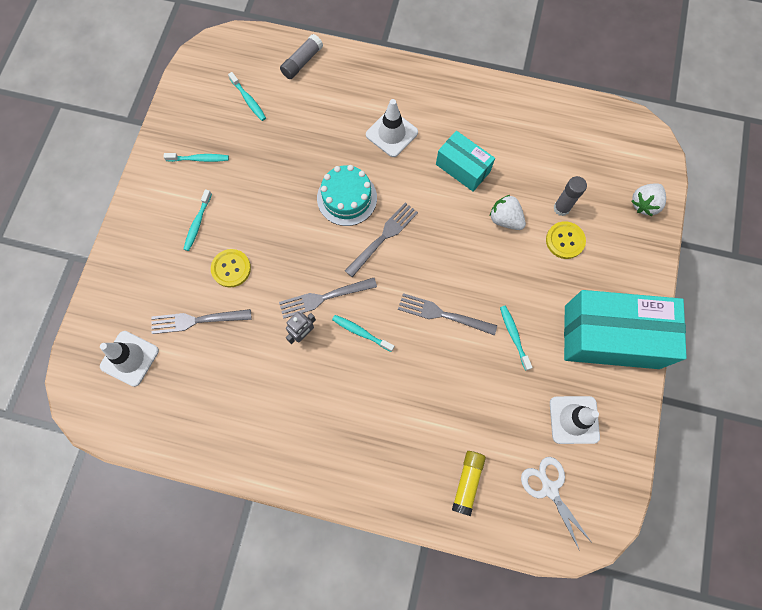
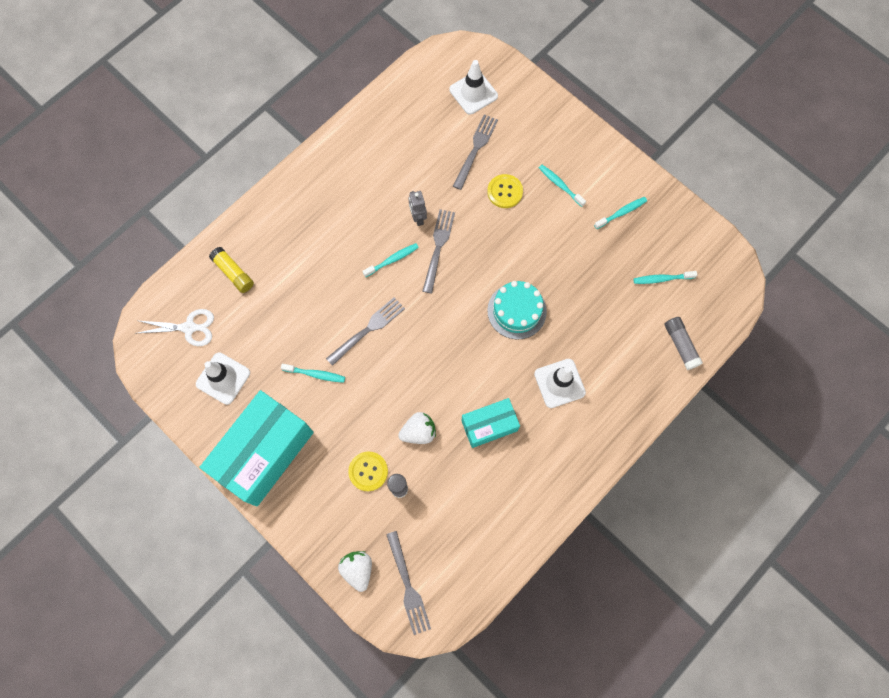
camera: 120 degrees right, 0 degrees up
turquoise toothbrush [164,153,229,162] -> turquoise toothbrush turned 150 degrees counterclockwise [594,197,647,229]
grey fork [345,202,418,277] -> grey fork moved to [386,531,431,635]

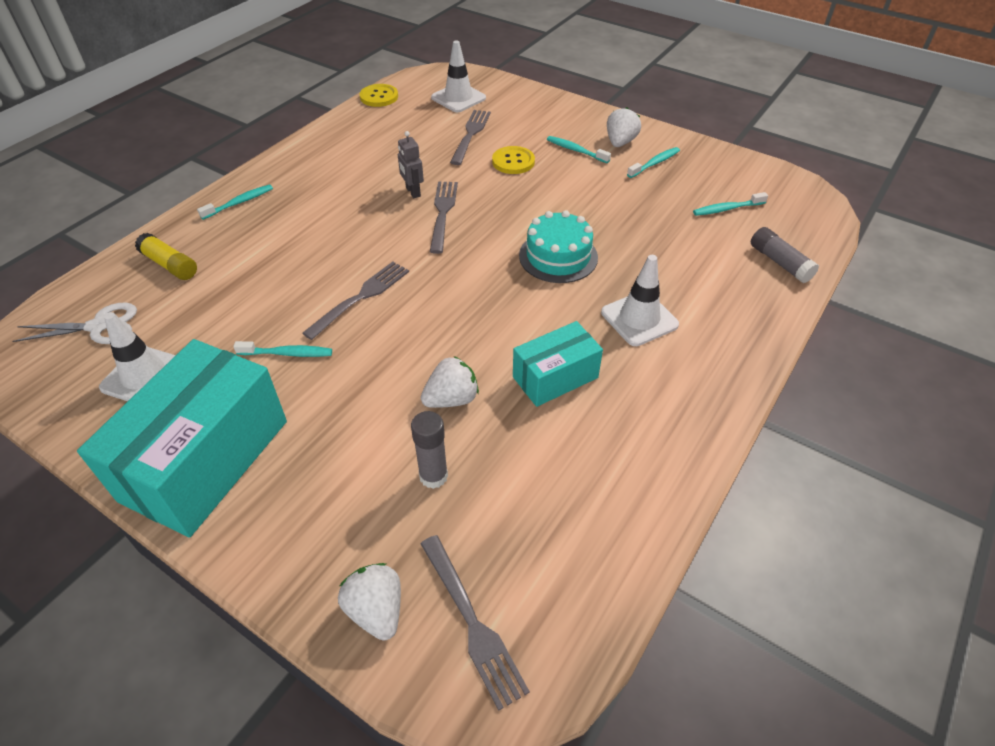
camera: 10 degrees left, 25 degrees down
yellow button [348,452,388,491] -> yellow button moved to [360,84,398,107]
turquoise toothbrush [362,243,419,277] -> turquoise toothbrush moved to [197,184,273,220]
none -> white strawberry [607,107,641,147]

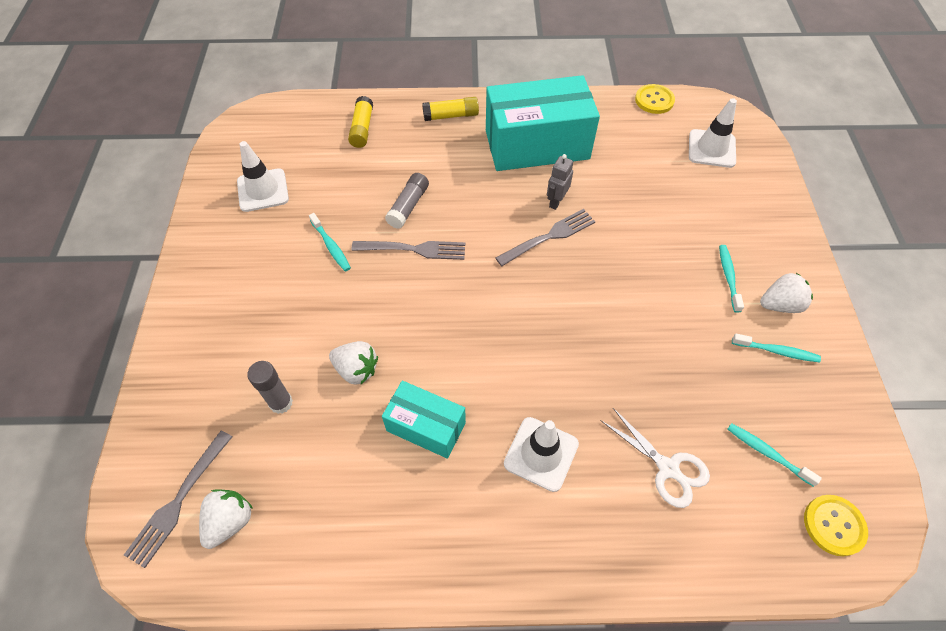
camera: 55 degrees right, 10 degrees up
white scissors [13,303,137,344] -> white scissors moved to [601,408,710,508]
turquoise box [77,339,287,538] -> turquoise box moved to [486,75,600,171]
turquoise toothbrush [197,184,273,220] -> yellow glue stick [422,97,479,121]
white strawberry [338,563,401,641] -> white strawberry moved to [199,489,253,549]
grey fork [450,110,491,165] -> none
yellow button [492,146,535,174] -> yellow button moved to [804,495,868,556]
turquoise cake [519,210,598,283] -> none
grey glue stick [751,227,819,283] -> grey glue stick moved to [385,173,429,229]

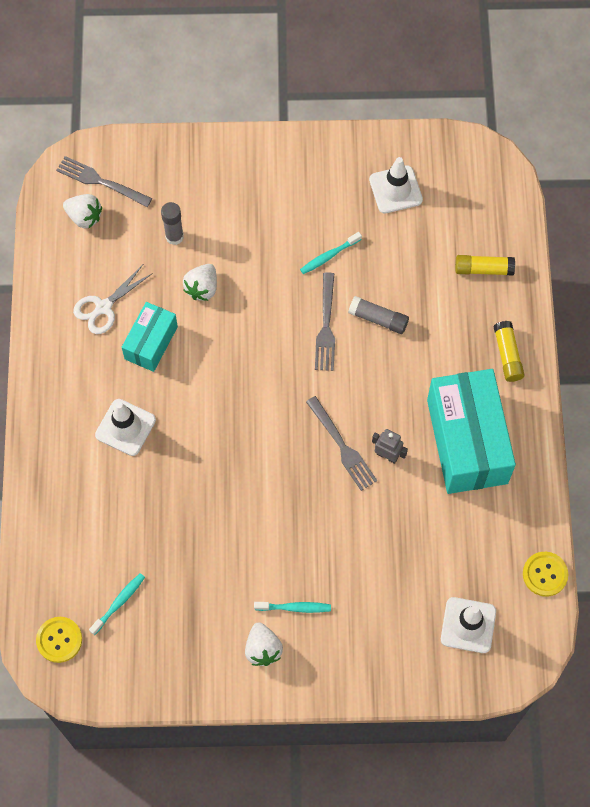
camera: 90 degrees right, 10 degrees up
white scissors [601,408,710,508] -> white scissors moved to [73,265,153,334]
turquoise toothbrush [732,333,821,362] -> none

